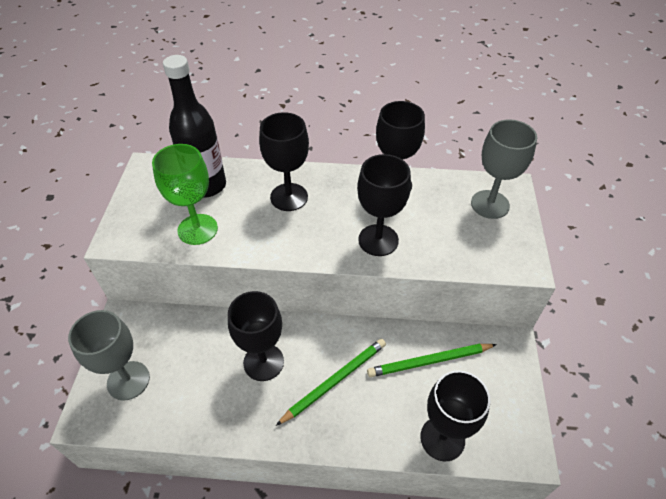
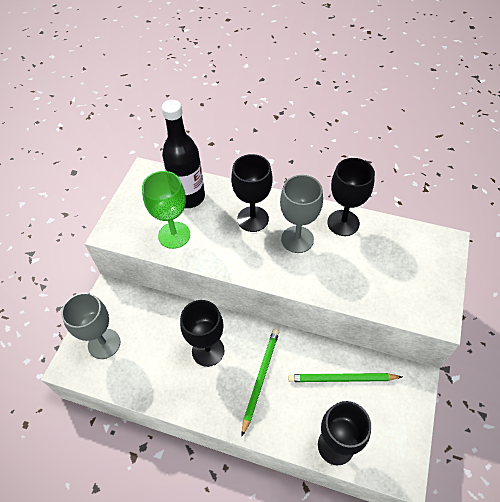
camera: 15 degrees right, 5 degrees up
green pencil [276,338,386,426] -> green pencil turned 45 degrees counterclockwise [242,329,279,436]
black goblet [357,154,411,256] -> none
grey goblet [471,119,537,219] -> grey goblet moved to [280,175,323,253]

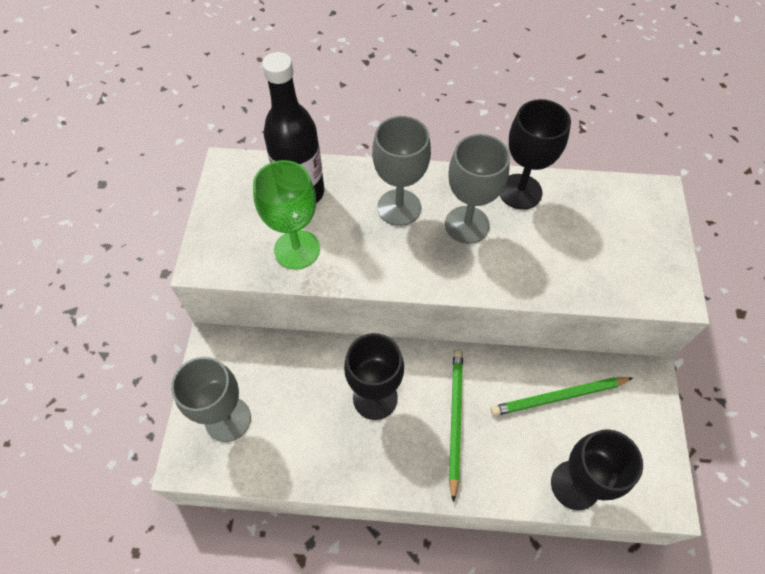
camera: 15 degrees left, 5 degrees up
black goblet [231,154,272,232] -> grey goblet [372,116,431,226]

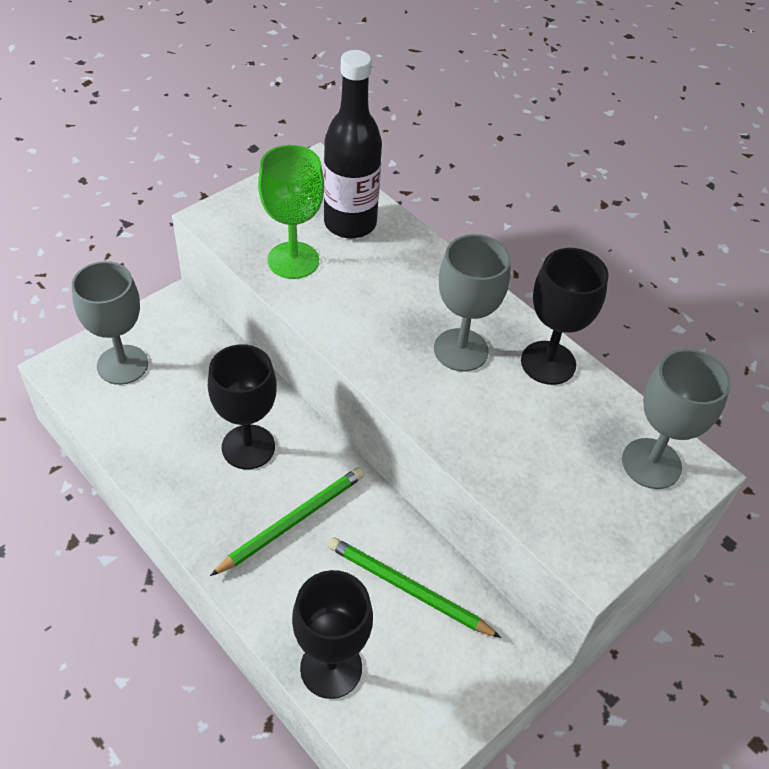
camera: 40 degrees right, 10 degrees down
grey goblet [372,116,431,226] -> grey goblet moved to [622,349,731,489]

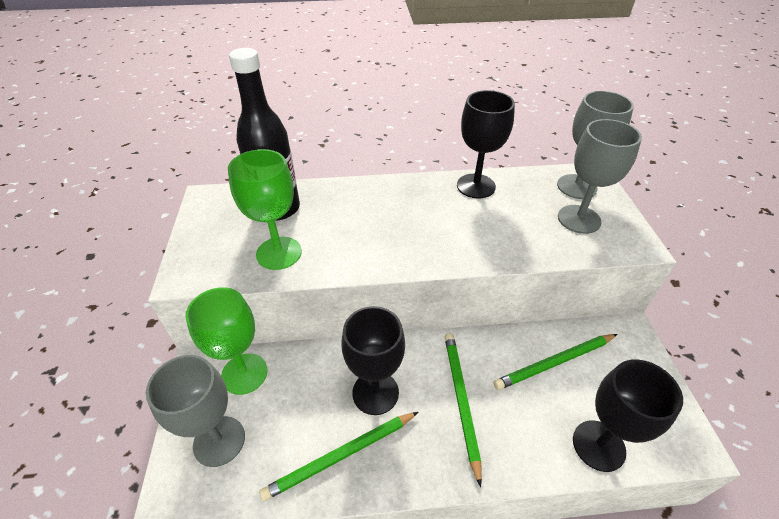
camera: 50 degrees left, 5 degrees down
grey goblet [434,234,511,372] -> grey goblet moved to [558,119,642,234]
none -> green goblet [185,287,268,395]
none -> green pencil [259,412,418,501]

